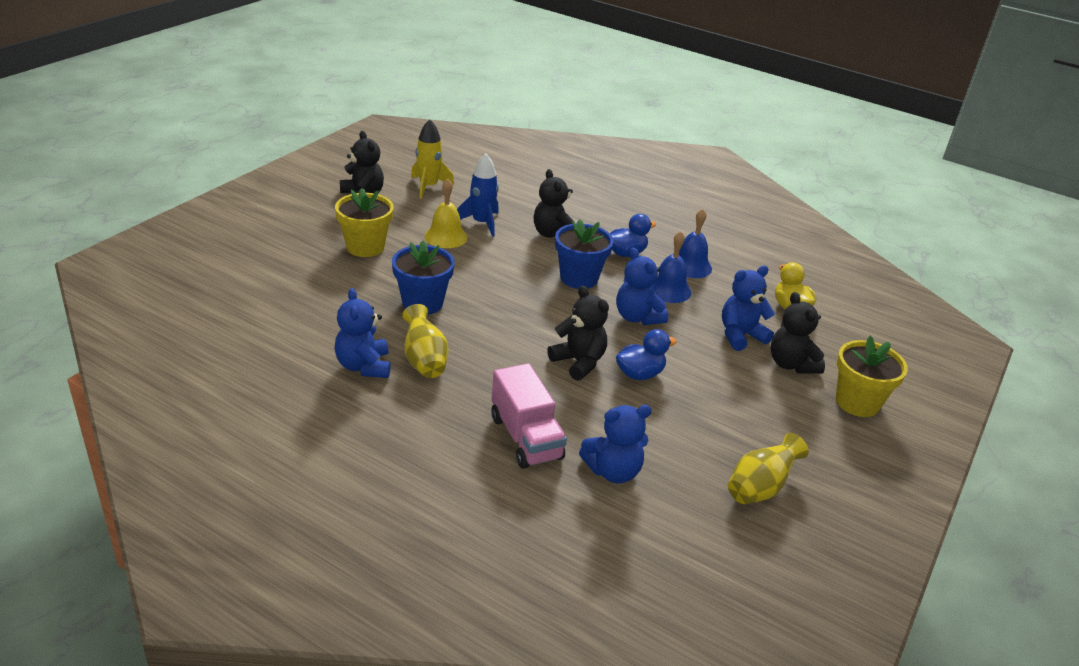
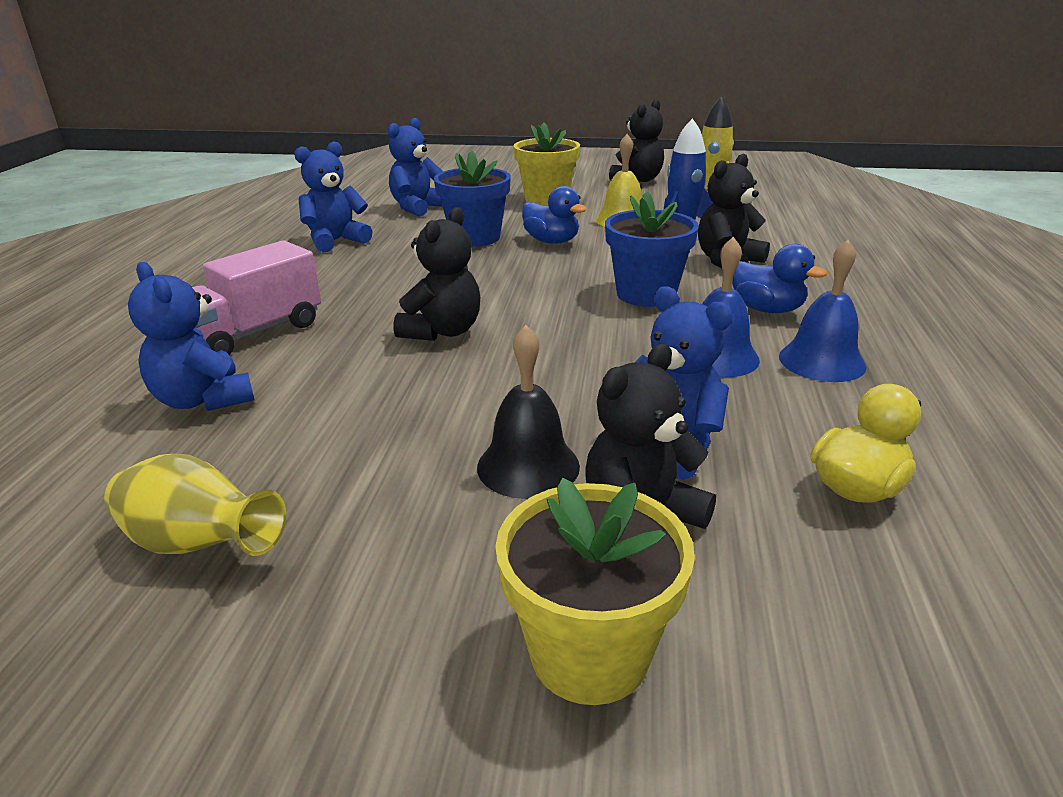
camera: 70 degrees right, 5 degrees down
yellow vase [402,304,449,378] -> none
blue teddy bear [616,248,668,325] -> blue teddy bear moved to [388,118,444,216]
blue duck [616,329,677,380] -> blue duck moved to [522,186,587,244]
none -> black bell [477,325,580,499]

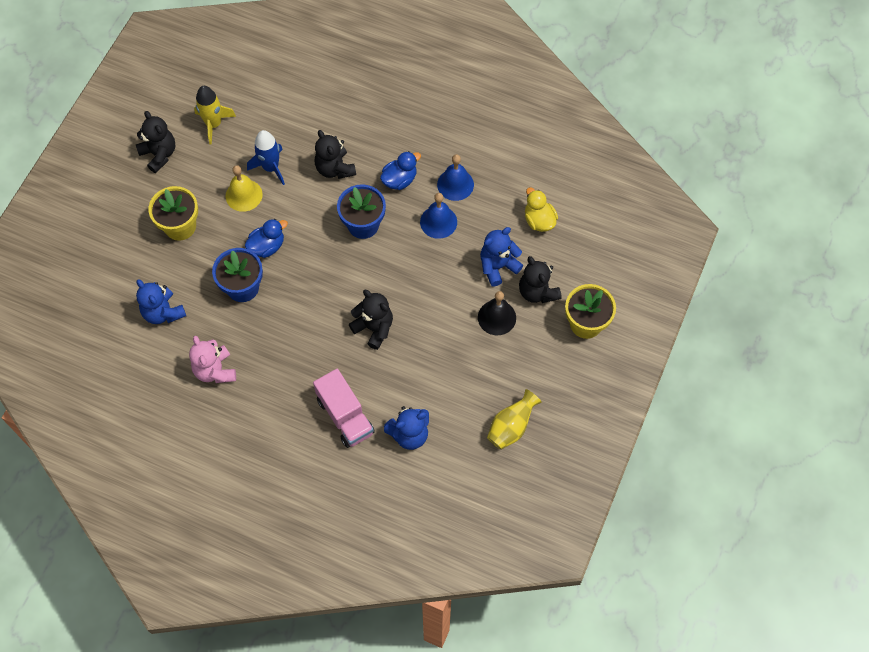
camera: 75 degrees left, 35 degrees up
blue teddy bear [294,141,373,252] -> pink teddy bear [189,336,236,383]

